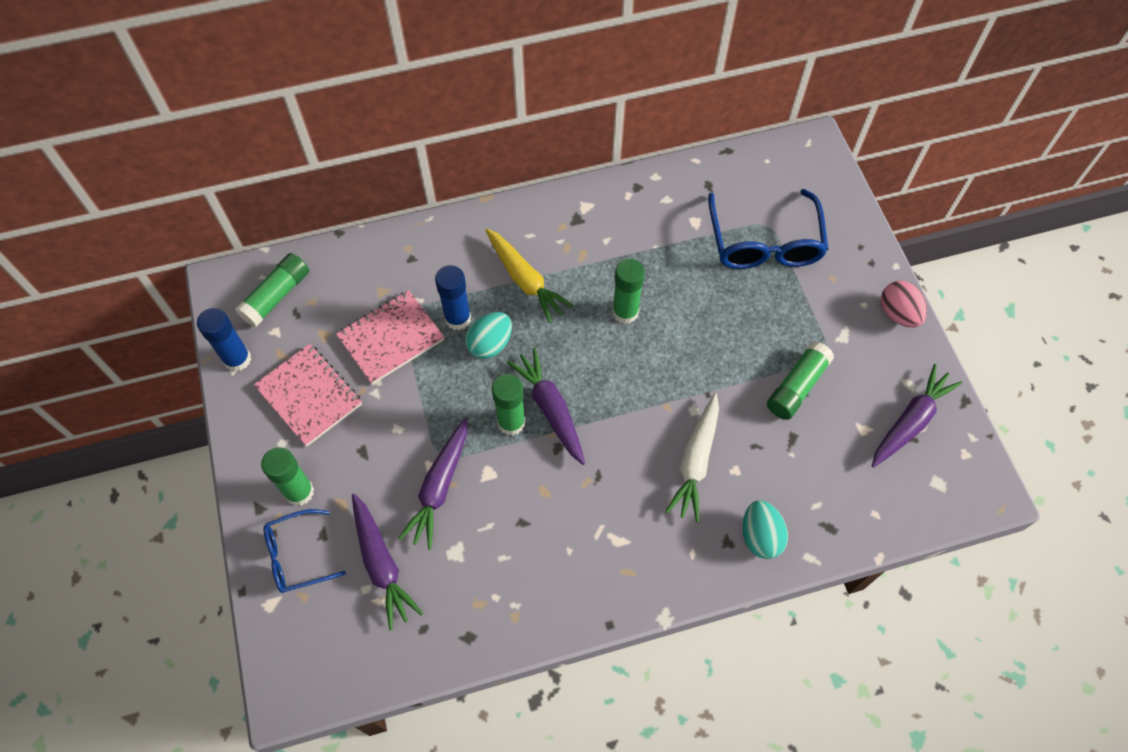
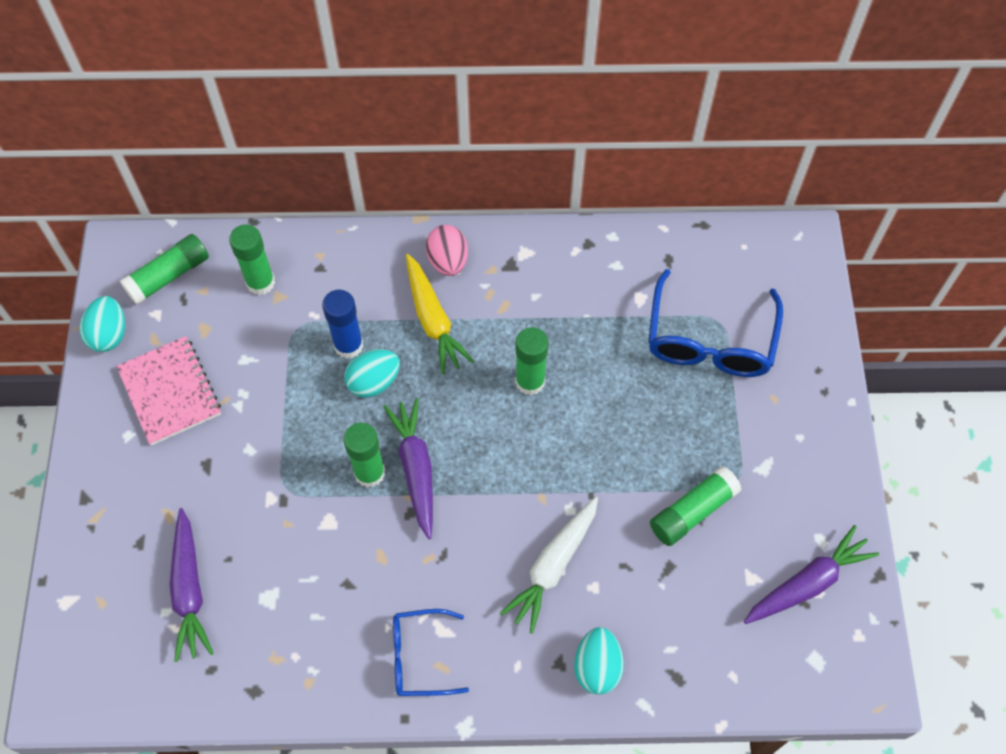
camera: 15 degrees right, 0 degrees up
blue glue stick [197,308,251,372] -> turquoise egg [79,296,125,352]
green glue stick [261,447,314,506] -> green glue stick moved to [229,225,275,295]
blue glasses [263,509,346,593] -> blue glasses moved to [393,609,469,696]
pink notebook [336,290,444,384] -> none
purple carrot [398,418,467,550] -> none
pink egg [881,281,927,328] -> pink egg moved to [426,225,468,276]

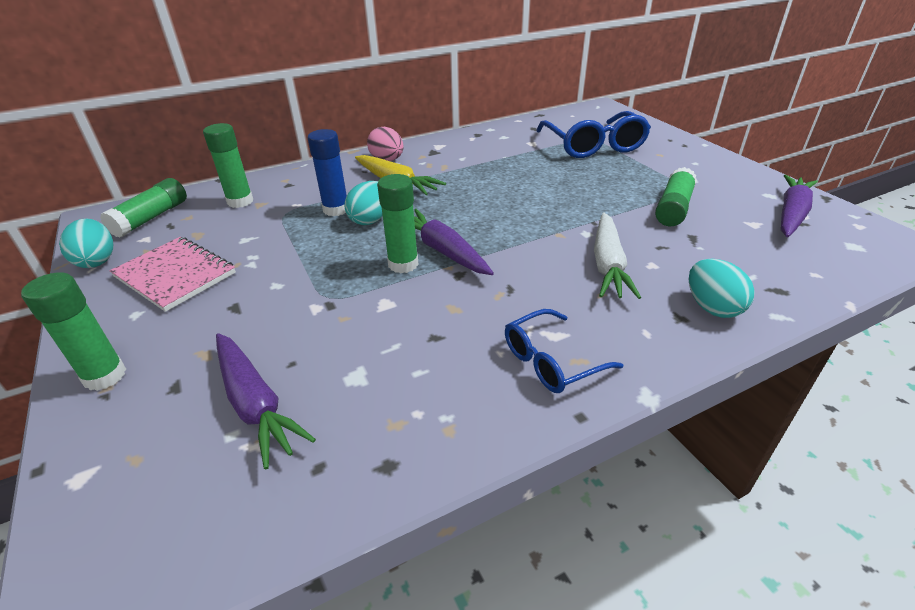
camera: 25 degrees left, 25 degrees down
green glue stick [515,327,549,395] -> green glue stick moved to [21,272,126,391]

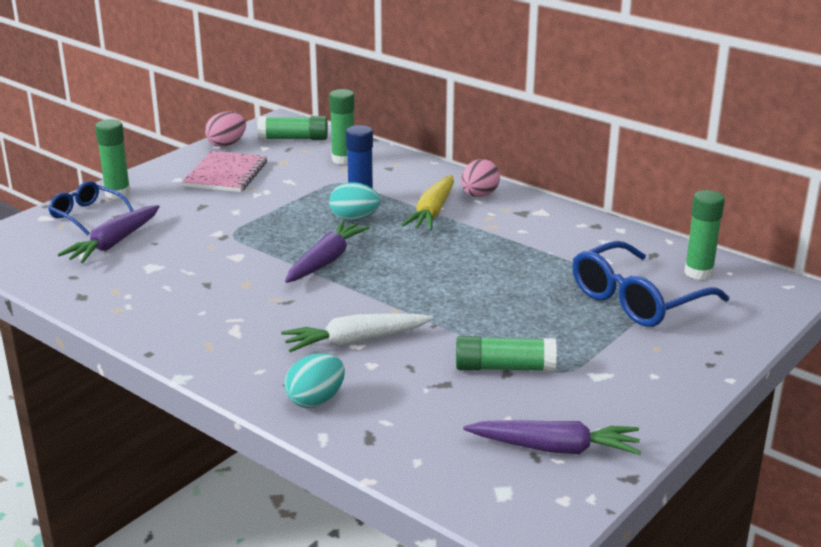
camera: 65 degrees right, 10 degrees down
turquoise egg [59,219,113,268] -> pink egg [205,112,246,147]
green glue stick [377,174,419,273] -> green glue stick moved to [684,190,725,280]
blue glasses [505,309,623,393] -> blue glasses moved to [48,181,134,235]

